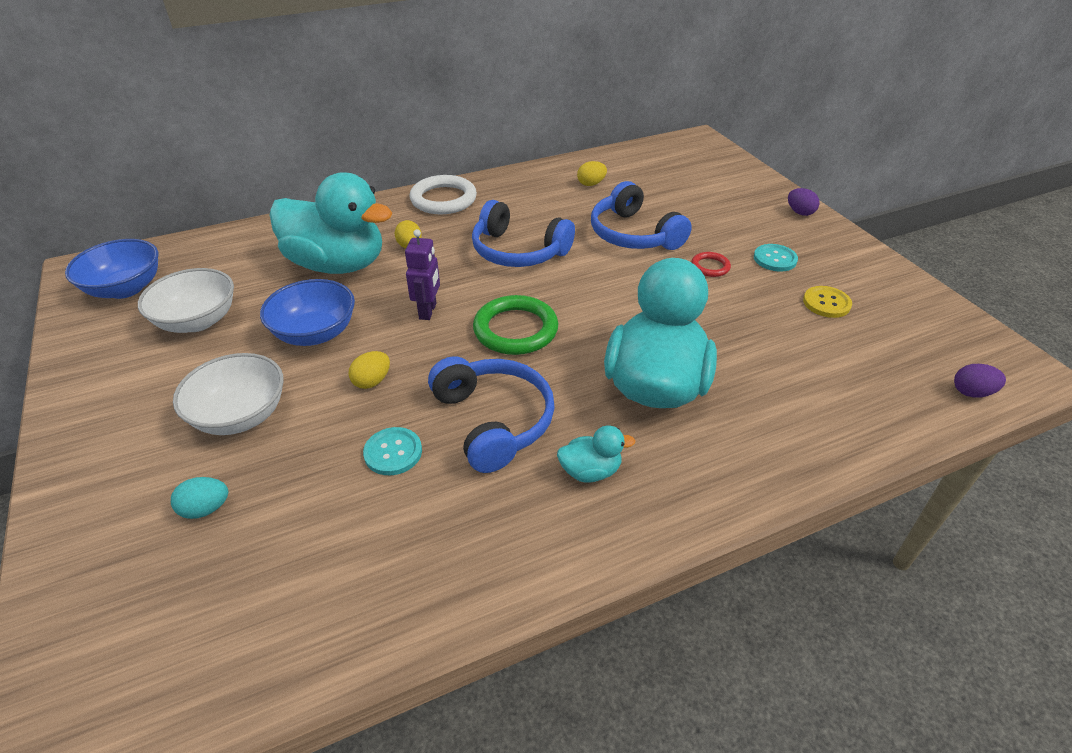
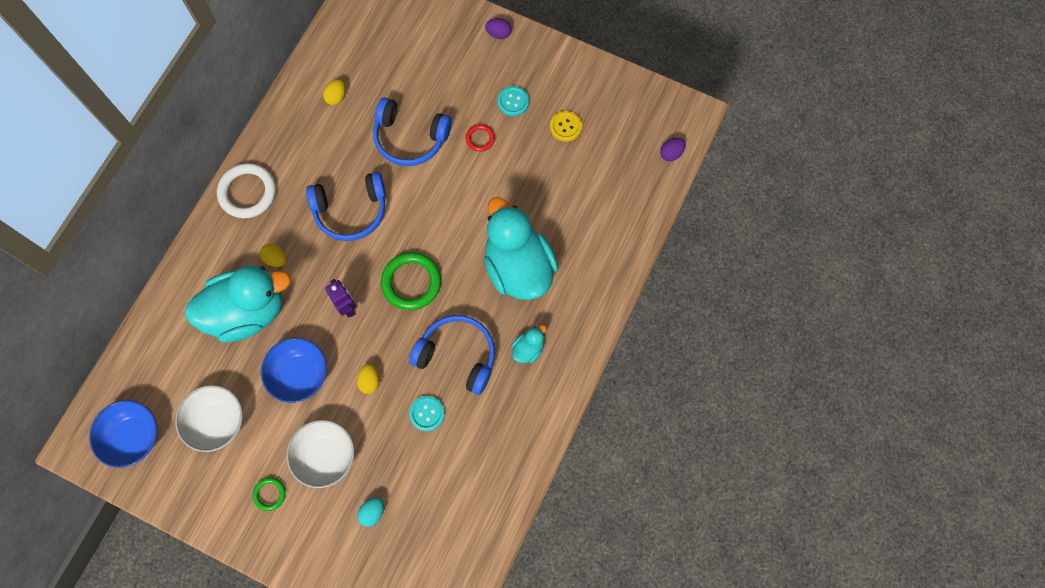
camera: 40 degrees left, 30 degrees up
none -> green ring [253,477,286,511]

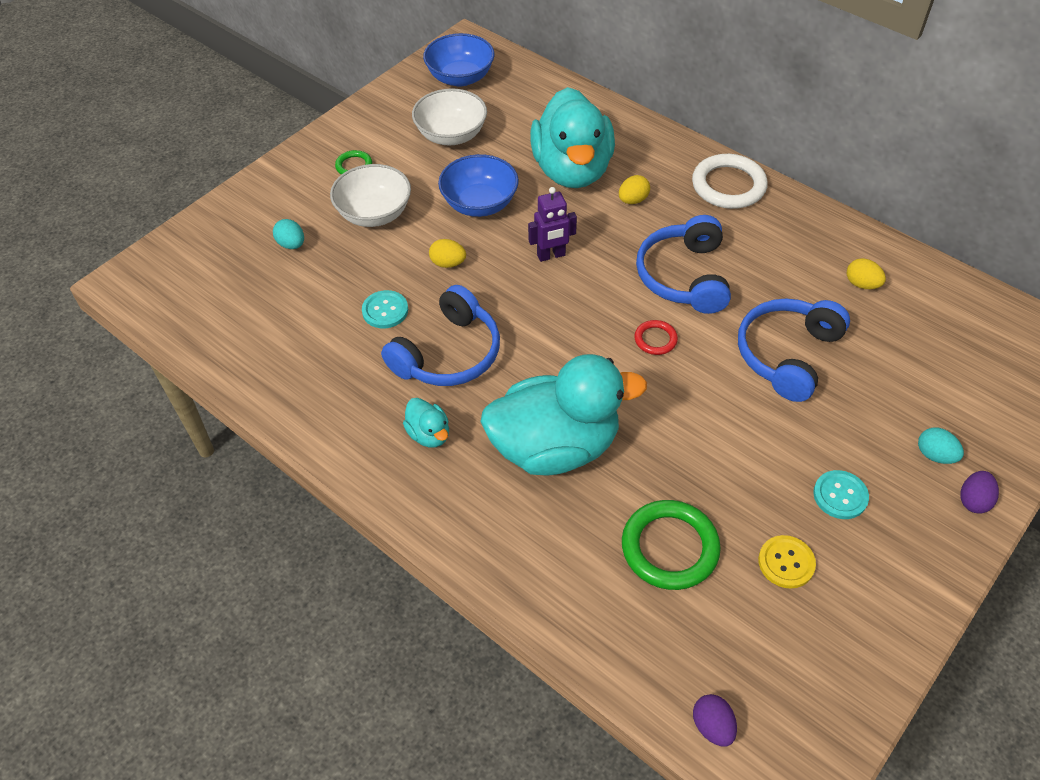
camera: 105 degrees right, 20 degrees down
green ring [381,252,441,310] -> green ring moved to [622,500,721,590]
red ring [466,124,495,152] -> red ring moved to [634,320,678,355]
none -> turquoise egg [918,428,964,464]

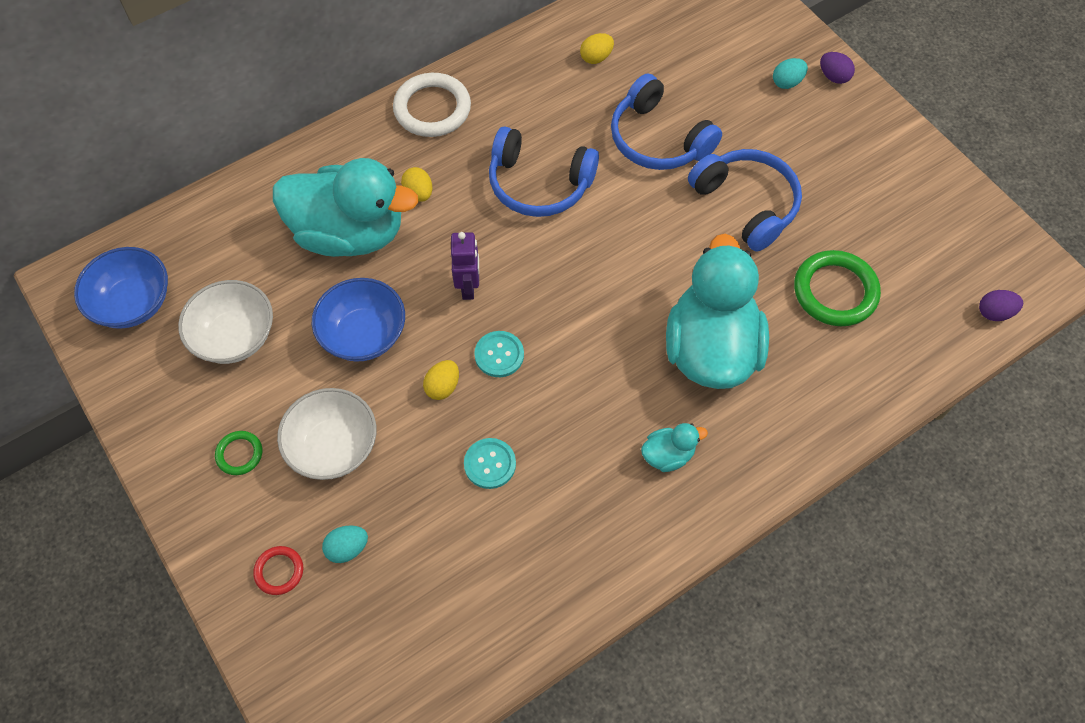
camera: 75 degrees left, 10 degrees up
blue headphones [381,285,500,386] -> blue headphones moved to [688,149,802,252]
red ring [634,320,678,355] -> red ring moved to [253,546,303,595]
yellow button [758,535,816,589] -> none
turquoise button [813,470,869,519] -> turquoise button moved to [474,331,524,377]

